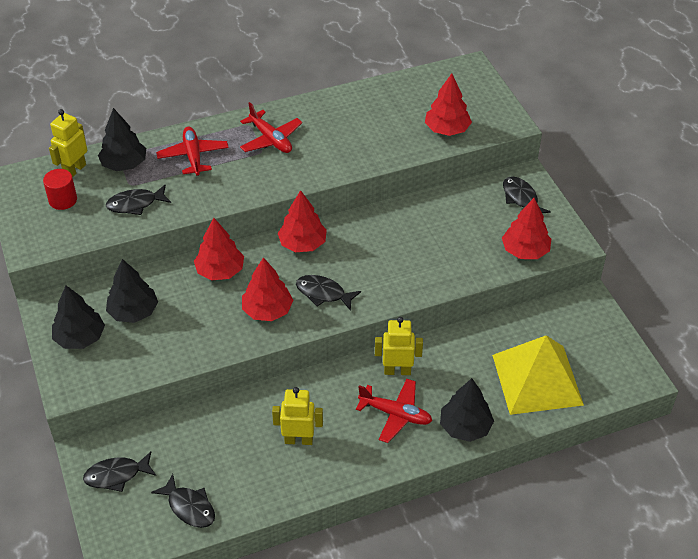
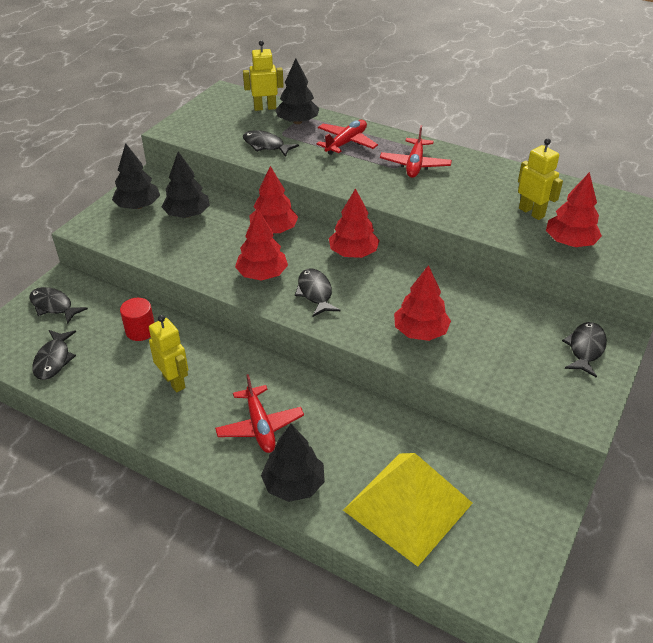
camera: 50 degrees right, 5 degrees down
red cylinder [43,169,77,210] -> red cylinder moved to [120,298,155,341]
yellow robot [375,317,423,375] -> yellow robot moved to [518,138,563,220]
red tree [502,198,551,259] -> red tree moved to [394,265,451,341]

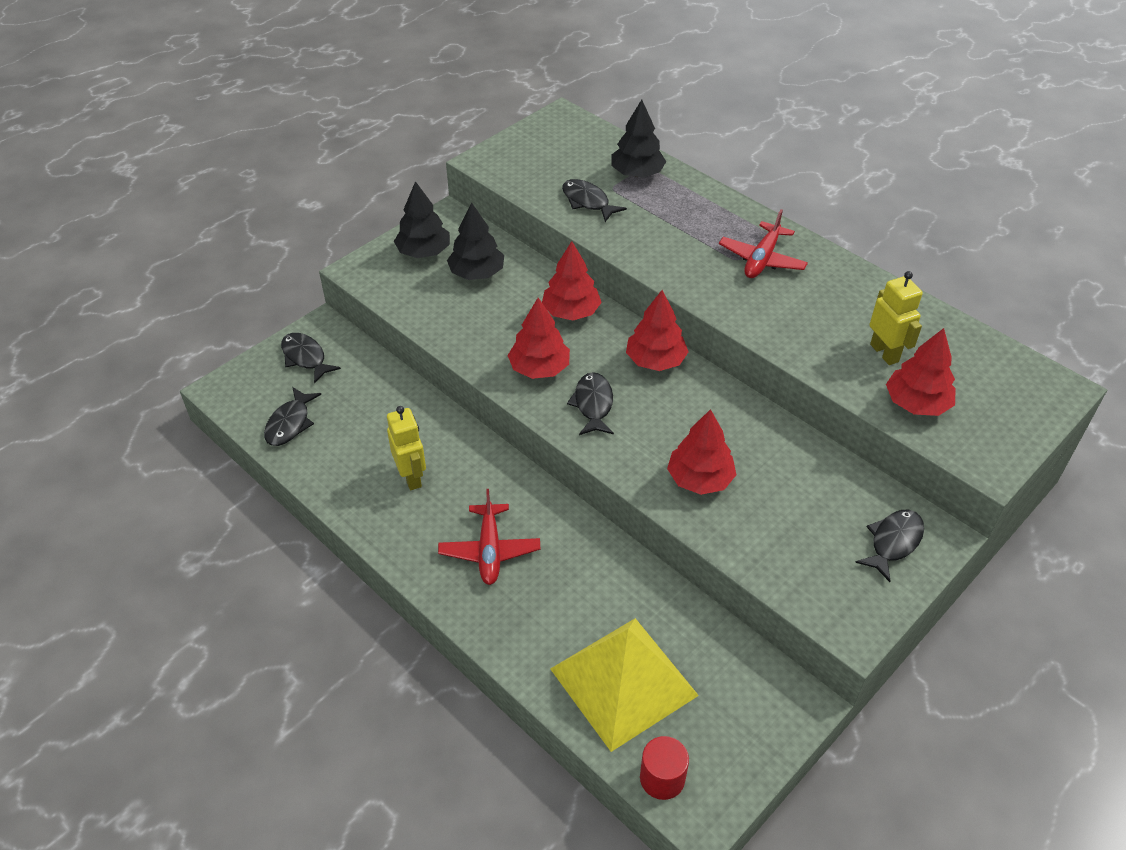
camera: 15 degrees right, 5 degrees up
red cylinder [120,298,155,341] -> red cylinder moved to [640,736,689,800]
yellow robot [243,40,284,111] -> none
black tree [261,424,325,502] -> none
red plane [316,120,378,155] -> none

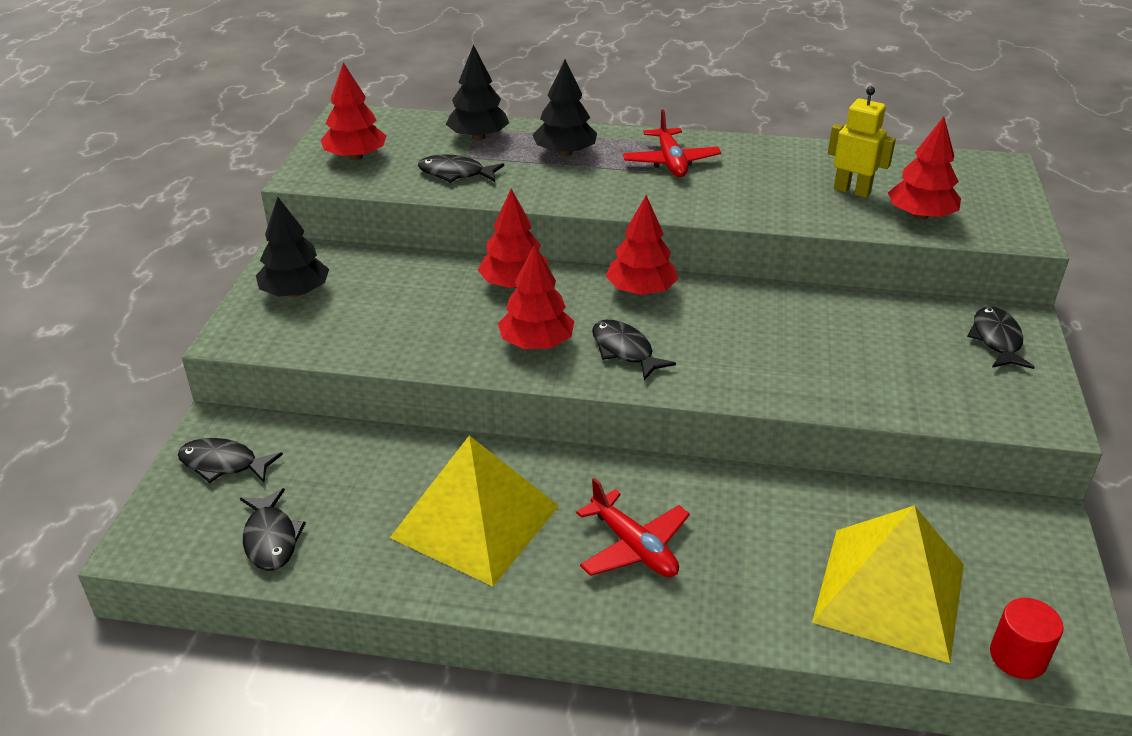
camera: 35 degrees left, 10 degrees down
yellow robot [387,406,426,490] -> yellow pyramid [390,435,559,586]
black tree [447,202,504,280] -> black tree moved to [533,60,597,156]
red tree [667,409,737,495] -> red tree moved to [321,62,386,160]

